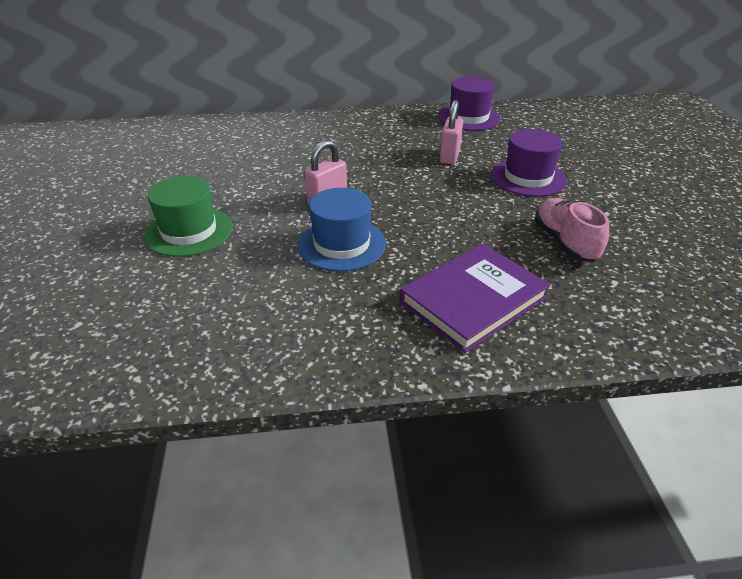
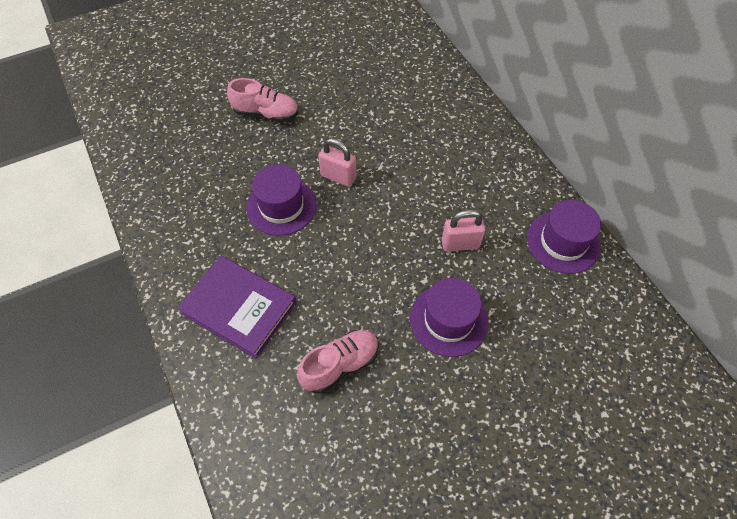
camera: 70 degrees right, 20 degrees up
green hat [144,176,232,257] -> pink shoe [227,78,298,122]
blue hat [298,188,386,272] -> purple hat [246,164,316,236]

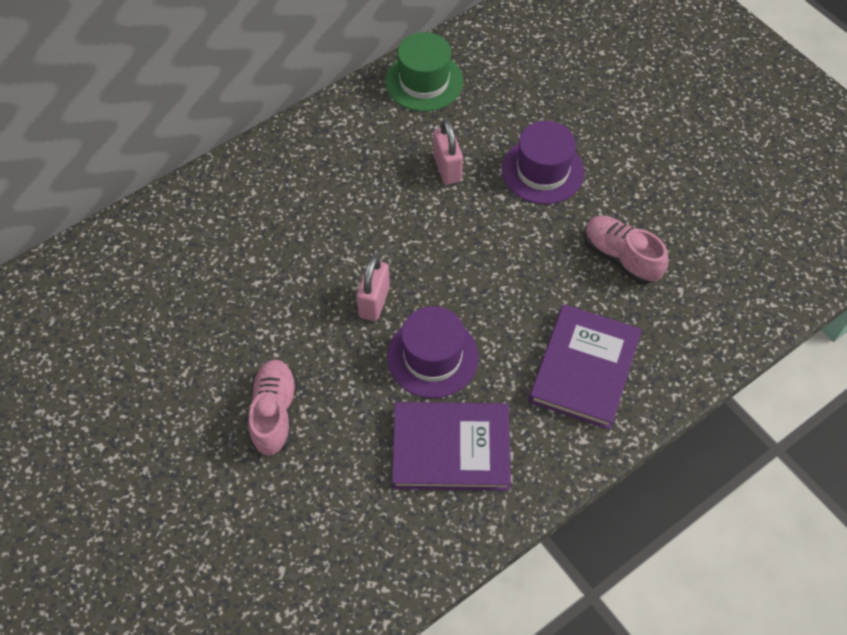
camera: 100 degrees left, 0 degrees up
purple hat [527,200,601,274] -> green hat [385,32,463,111]
none -> purple book [392,402,511,491]

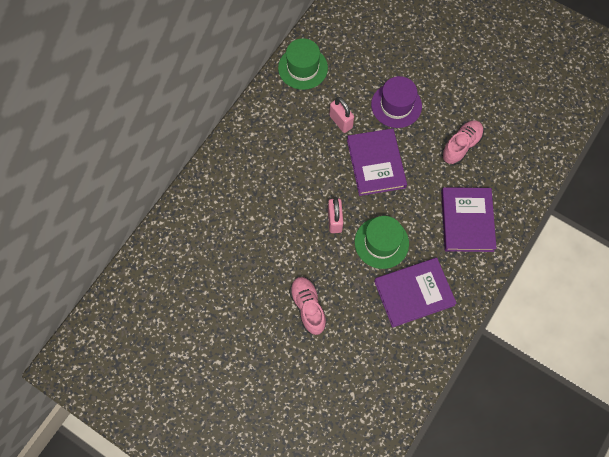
camera: 20 degrees left, 10 degrees up
purple hat [387,306,479,398] -> green hat [355,216,409,269]
pink shoe [584,216,668,284] -> pink shoe turned 105 degrees clockwise [442,120,484,165]
none -> purple book [347,128,407,196]

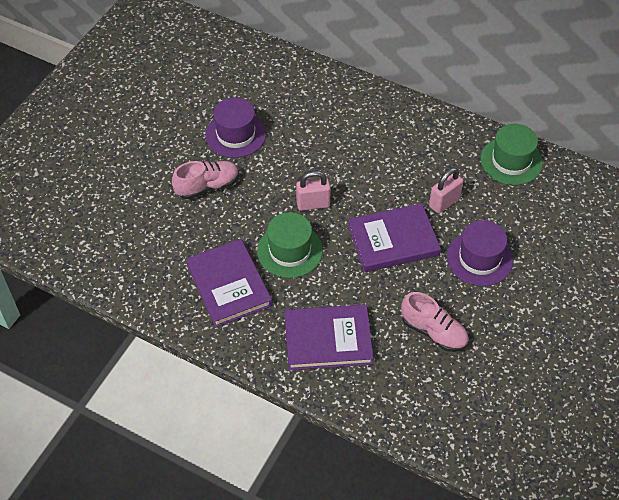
camera: 85 degrees right, 15 degrees down
none -> purple hat [206,97,266,158]

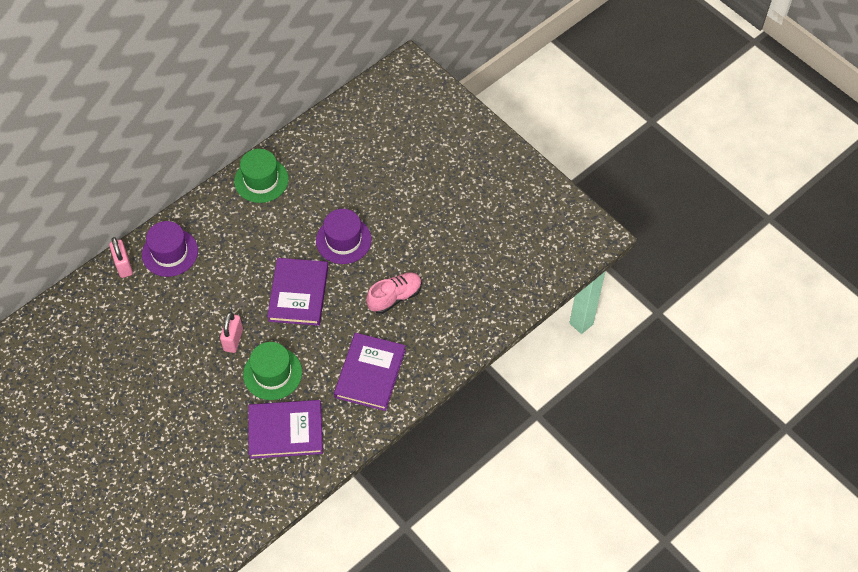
camera: 70 degrees left, 5 degrees up
pink shoe [172,161,239,199] -> none
purple hat [206,97,266,158] -> purple hat moved to [142,221,198,277]
pink padlock [429,167,463,214] -> pink padlock moved to [109,237,133,278]

